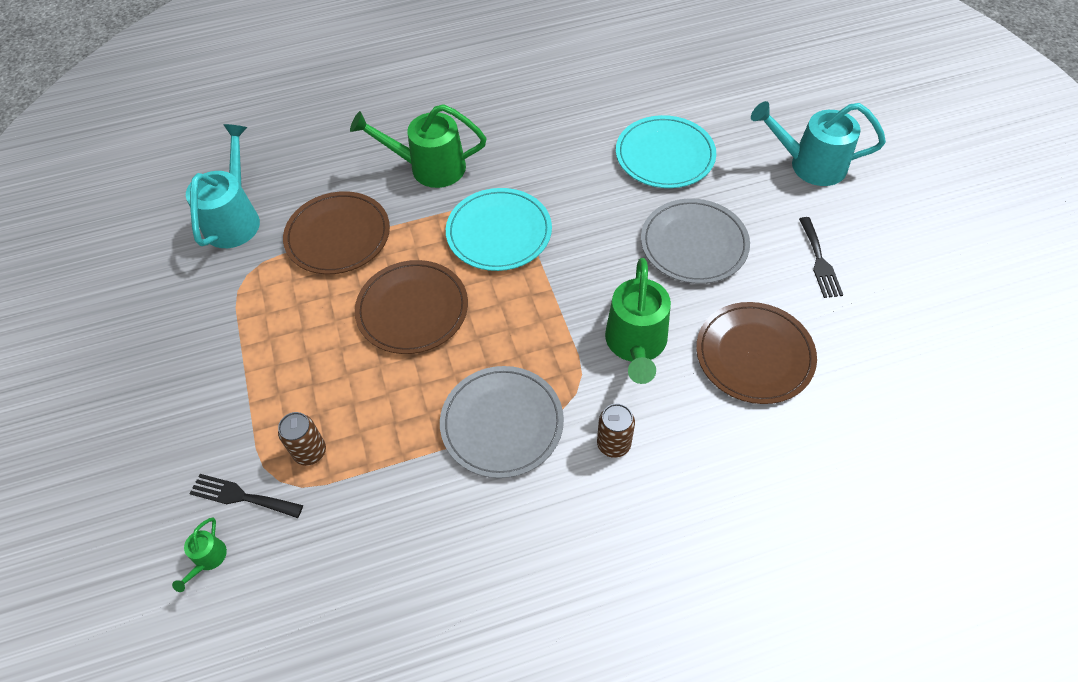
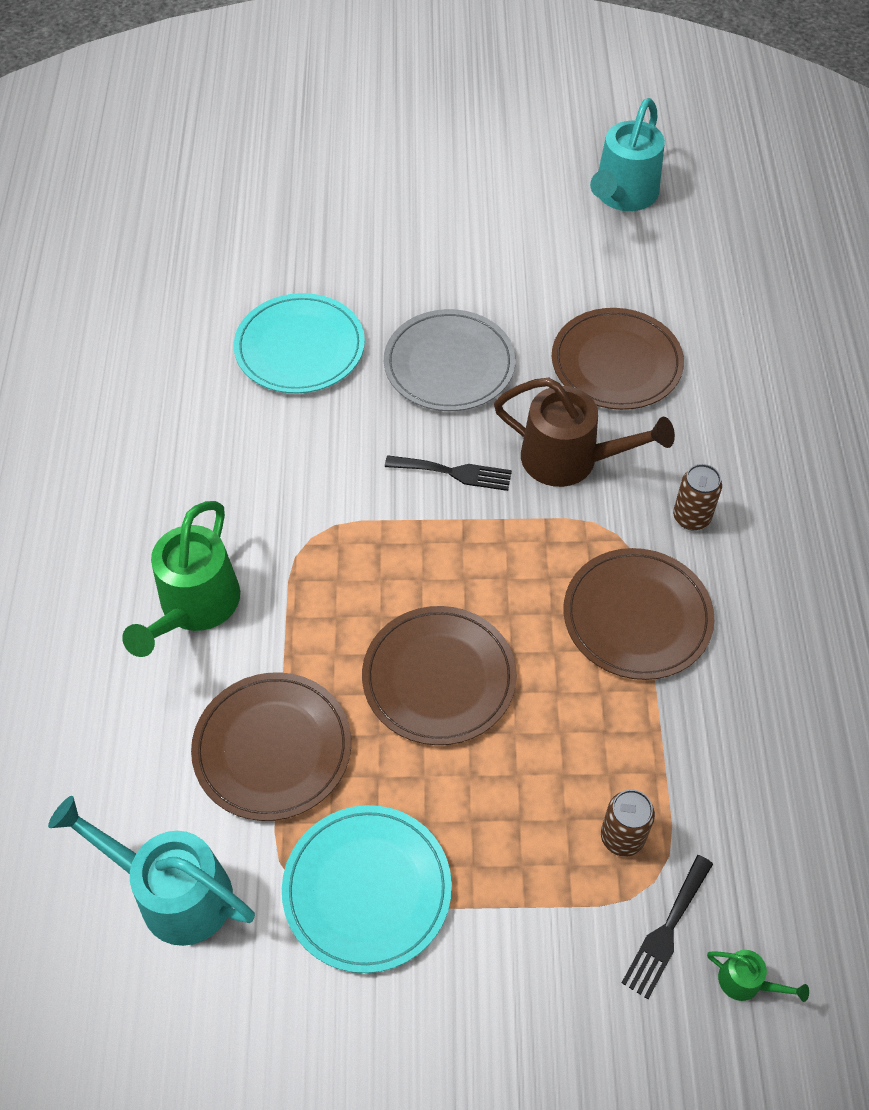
camera: 75 degrees left, 0 degrees up
grey plate [440,366,564,478] -> brown plate [563,548,714,680]
turquoise plate [446,188,552,271] -> turquoise plate moved to [282,805,452,973]
green watering can [605,258,671,384] -> brown watering can [494,378,675,487]
turquoise watering can [751,101,886,186] -> turquoise watering can moved to [590,98,665,211]
black fork [799,217,843,298] -> black fork moved to [385,455,512,491]

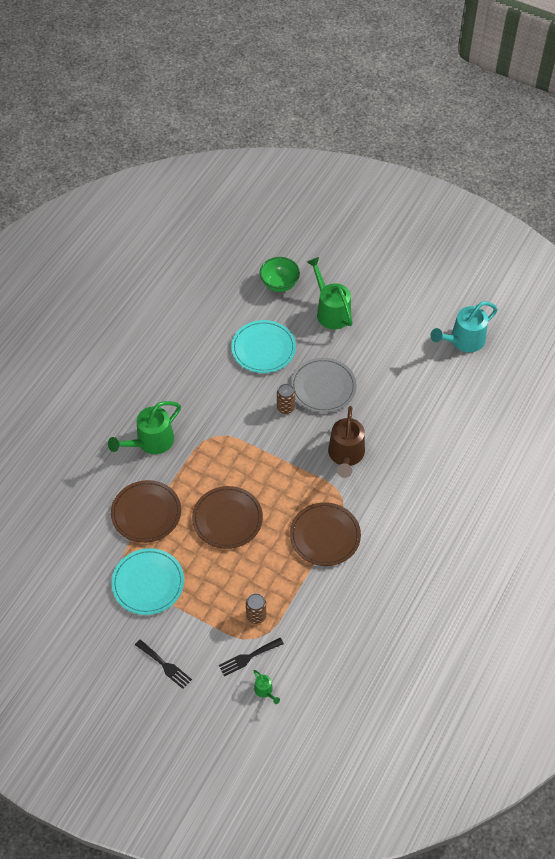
camera: 30 degrees right, 0 degrees up
turquoise watering can [48,796,255,946] -> none
black fork [385,455,512,491] -> black fork moved to [135,639,192,689]
brown watering can [494,378,675,487] -> brown watering can turned 45 degrees clockwise [328,406,365,478]
brown plate [552,308,684,410] -> none
brown can [673,464,722,530] -> brown can moved to [277,384,295,414]
none -> green bowl [260,257,300,292]
none -> green watering can [307,257,353,329]

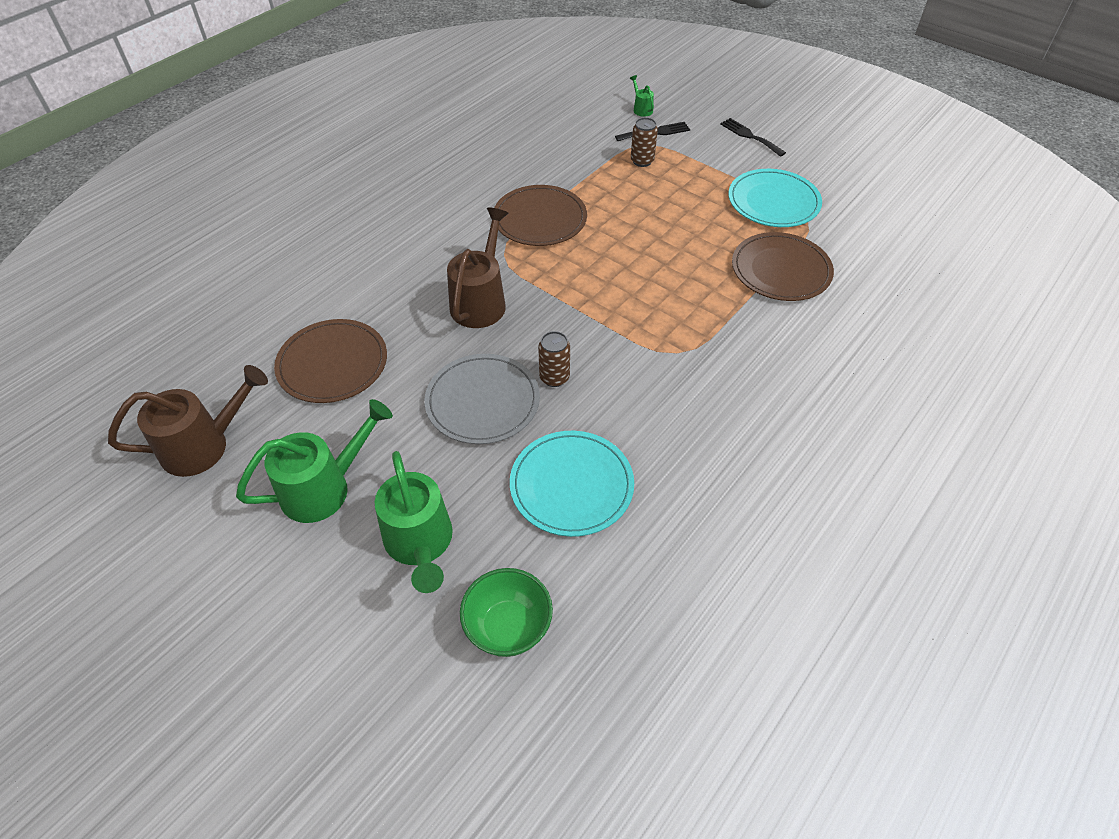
camera: 170 degrees left, 5 degrees down
green watering can [108,401,181,454] -> green watering can moved to [236,399,393,523]
brown plate [192,486,263,549] -> brown plate moved to [274,319,387,403]
turquoise watering can [430,301,498,352] -> brown watering can [108,365,268,477]

